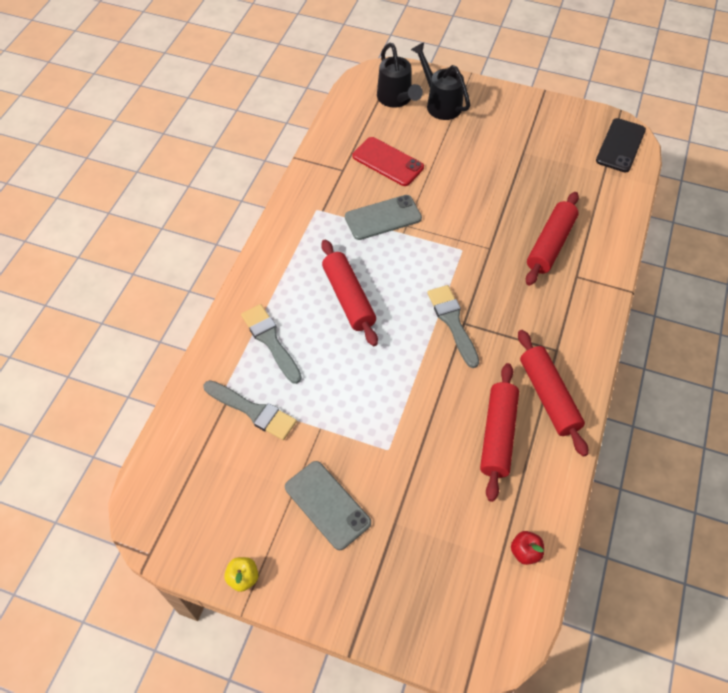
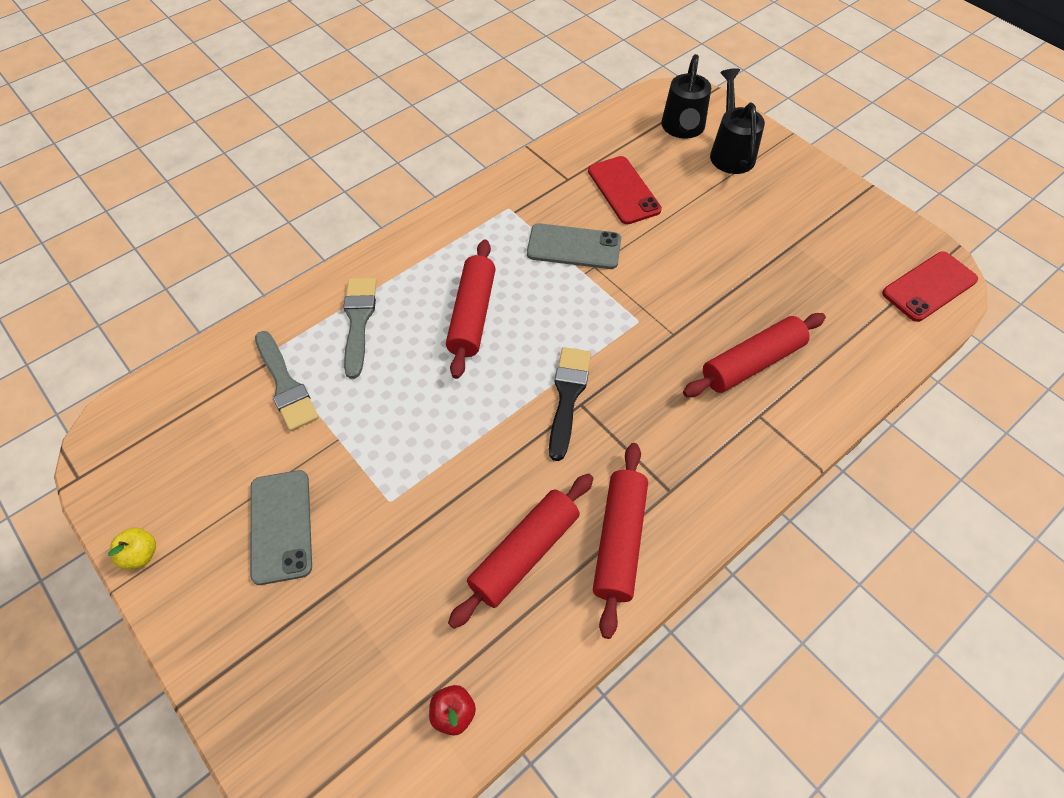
camera: 30 degrees right, 0 degrees up
grey brush [427,285,479,368] -> black brush [549,347,591,461]
black phone [596,118,646,172] -> red phone [882,252,978,322]

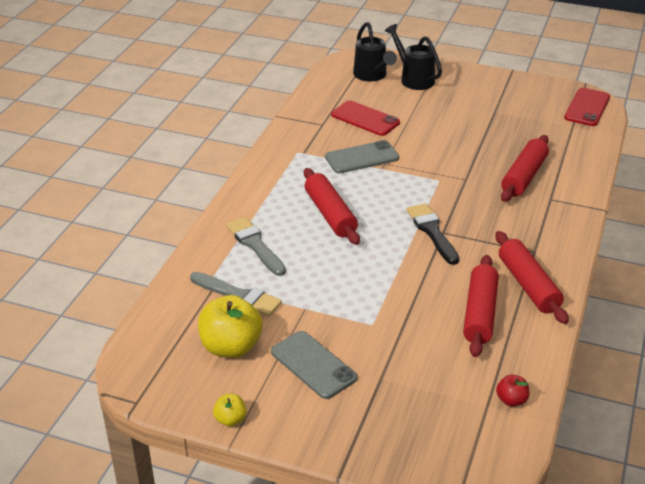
camera: 30 degrees left, 20 degrees down
none -> yellow apple [198,295,263,358]

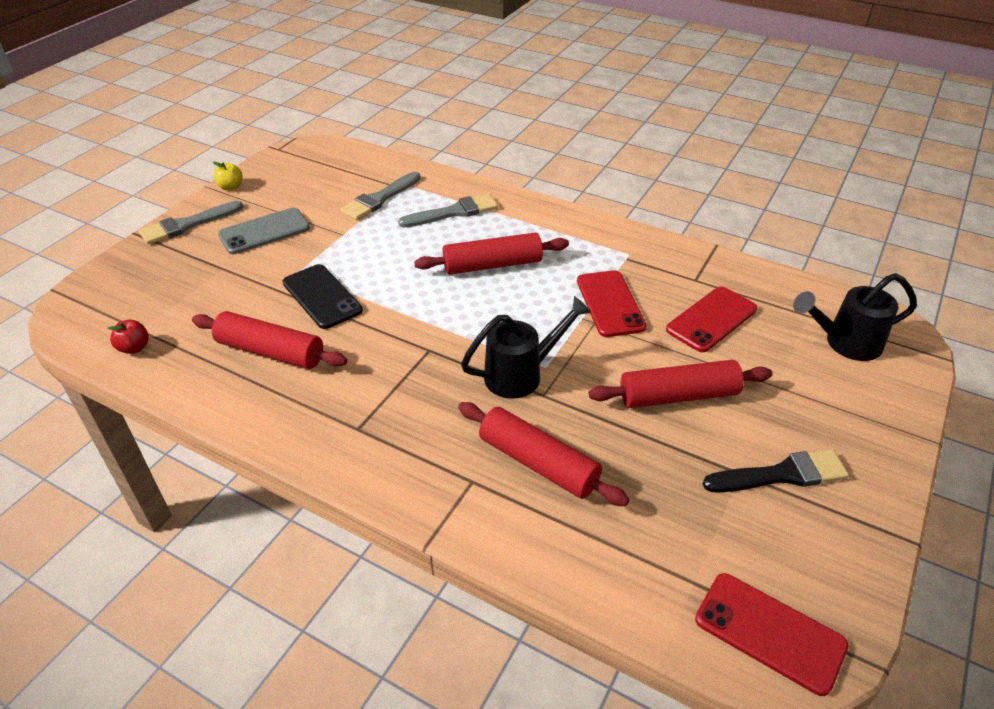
camera: 100 degrees right, 5 degrees up
yellow apple [198,295,263,358] -> none
grey phone [325,140,399,173] -> red phone [577,270,647,337]
black watering can [385,24,442,90] -> black watering can moved to [461,296,591,399]
black brush [407,203,459,265] -> black brush moved to [703,449,849,493]
red rolling pin [495,231,569,324] -> red rolling pin moved to [589,360,773,408]
none -> grey brush [139,201,243,245]
none -> black phone [283,264,363,329]

